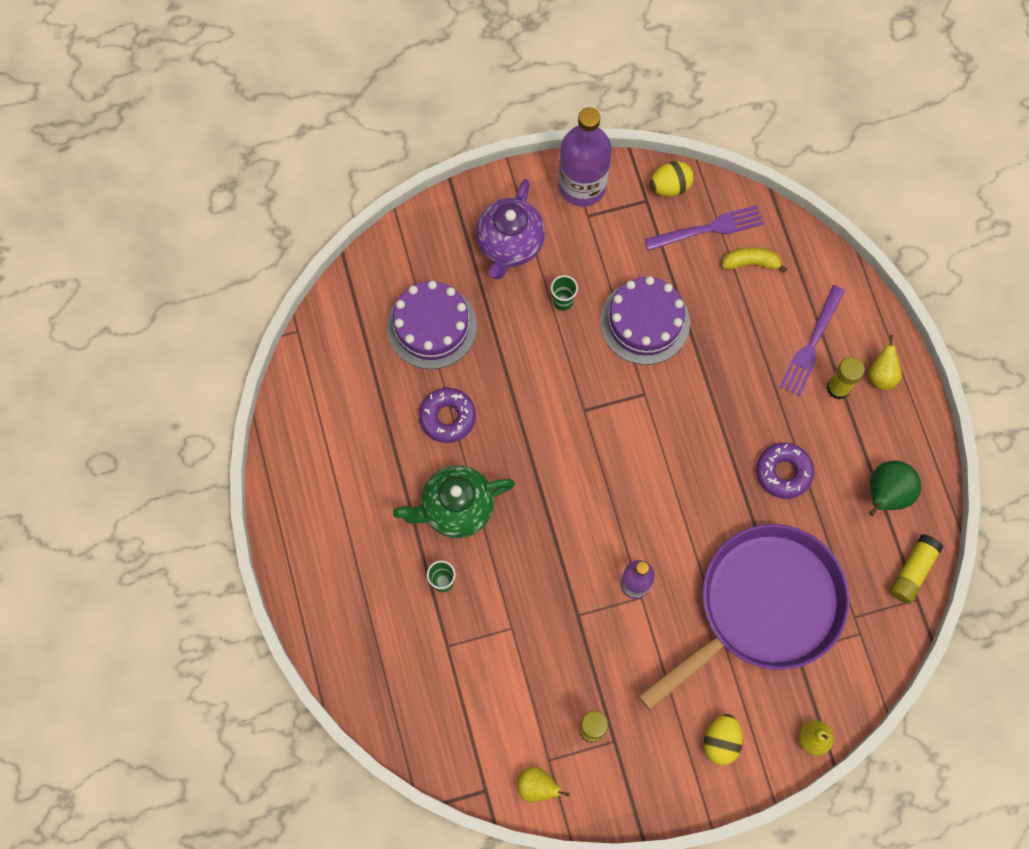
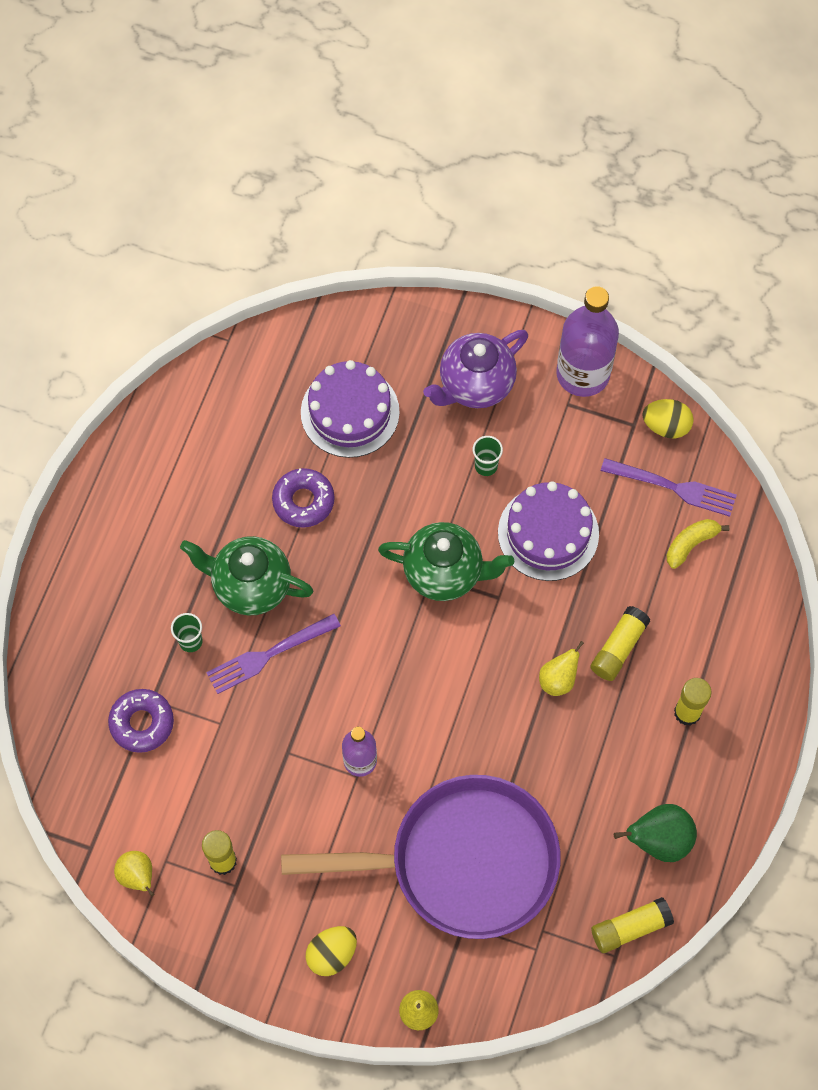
camera: 35 degrees right, 5 degrees down
yellow banana [722,247,787,273] -> yellow banana turned 75 degrees counterclockwise [666,519,729,569]
purple donut [756,443,814,499] -> purple donut moved to [108,689,174,753]
purple fork [780,285,845,396] -> purple fork moved to [206,614,341,694]
yellow pear [869,335,902,390] -> yellow pear moved to [539,641,584,696]
none -> green teapot [378,522,514,601]
none -> yellow glue stick [590,606,651,681]

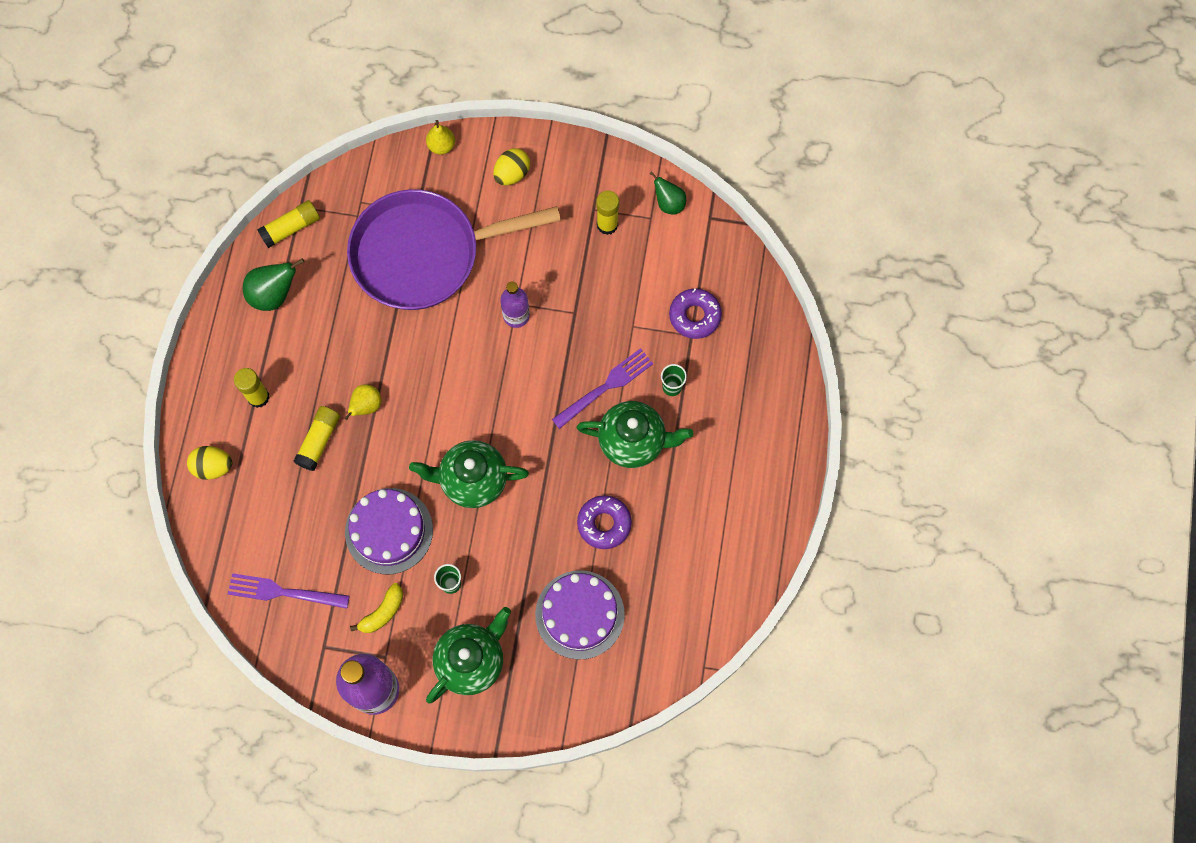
camera: 170 degrees right, 5 degrees up
yellow pear [114,851,154,897] -> green pear [649,171,686,215]
purple teapot [423,330,528,408] -> green teapot [426,607,511,704]
yellow egg [642,399,694,438] -> yellow egg moved to [187,446,232,480]
yellow banana [666,519,729,569] -> yellow banana moved to [350,583,403,633]

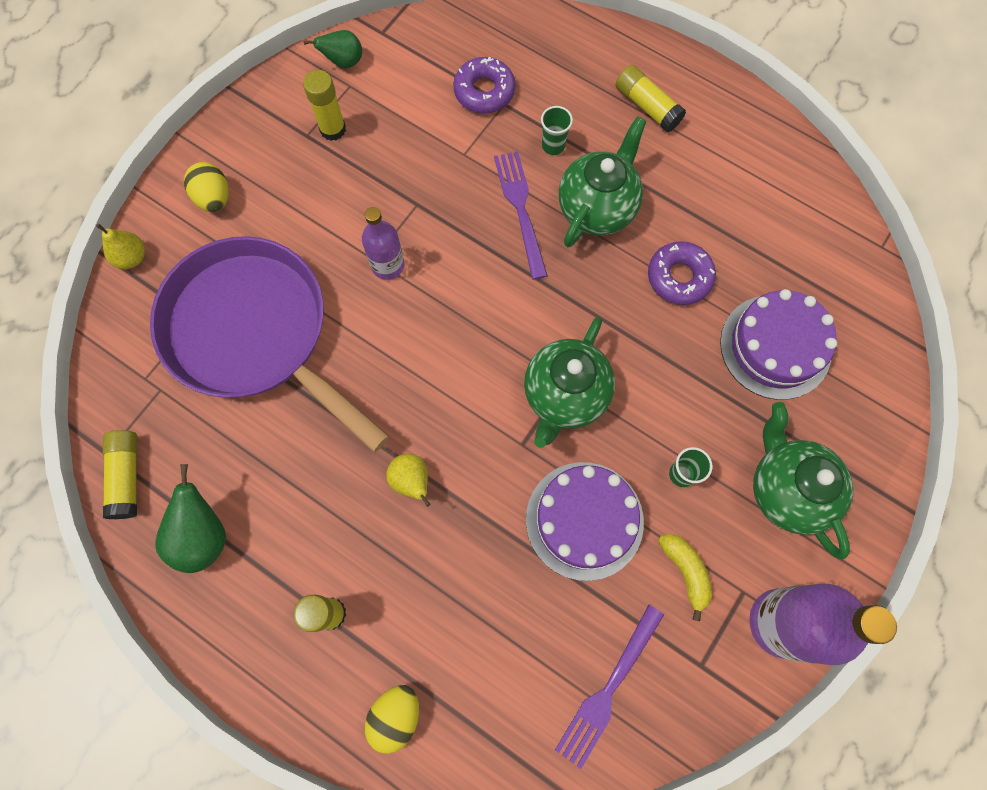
camera: 65 degrees left, 0 degrees up
yellow glue stick [293,406,340,471] -> yellow glue stick moved to [615,65,686,132]
purple pan [347,189,561,310] -> purple pan turned 120 degrees clockwise [150,236,389,452]

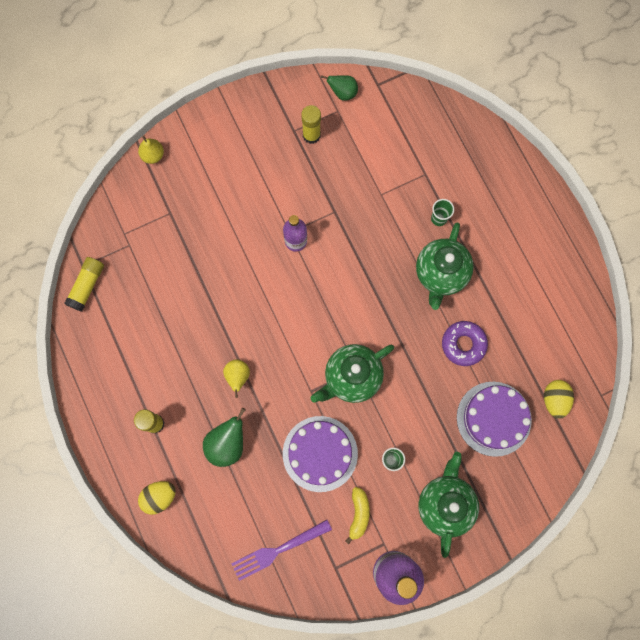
camera: 30 degrees right, 5 degrees up
purple pan [150,236,389,452] -> none
green pear [155,464,226,573] -> green pear moved to [203,408,245,467]
yellow egg [184,162,229,212] -> yellow egg moved to [544,380,574,419]
purple donut [453,57,516,113] -> none
purple fork [494,151,548,280] -> none
green teapot [559,116,647,247] -> green teapot turned 135 degrees clockwise [416,222,474,310]
yellow glue stick [615,65,686,132] -> none

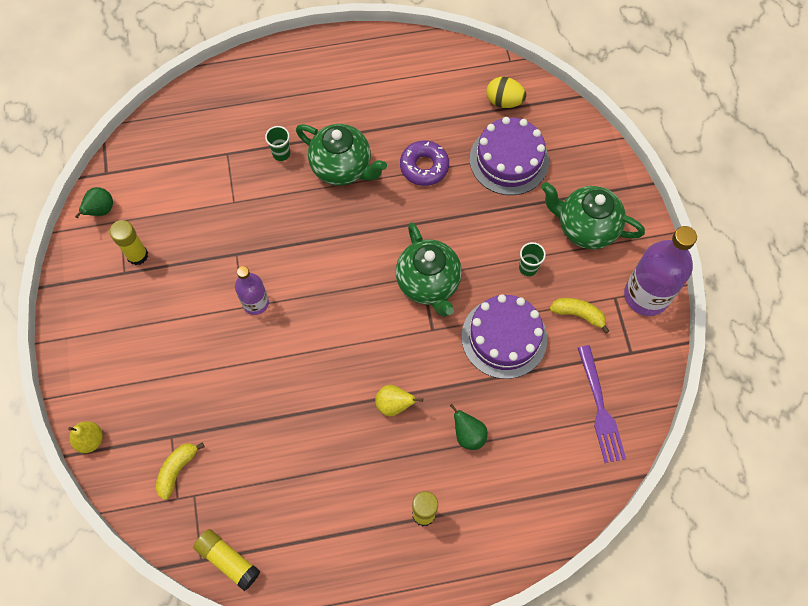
camera: 75 degrees left, 10 degrees down
yellow egg [138,481,176,515] -> none
green pear [203,408,245,467] -> green pear [450,404,488,450], size x0.66
none -> yellow banana [156,442,205,500]

